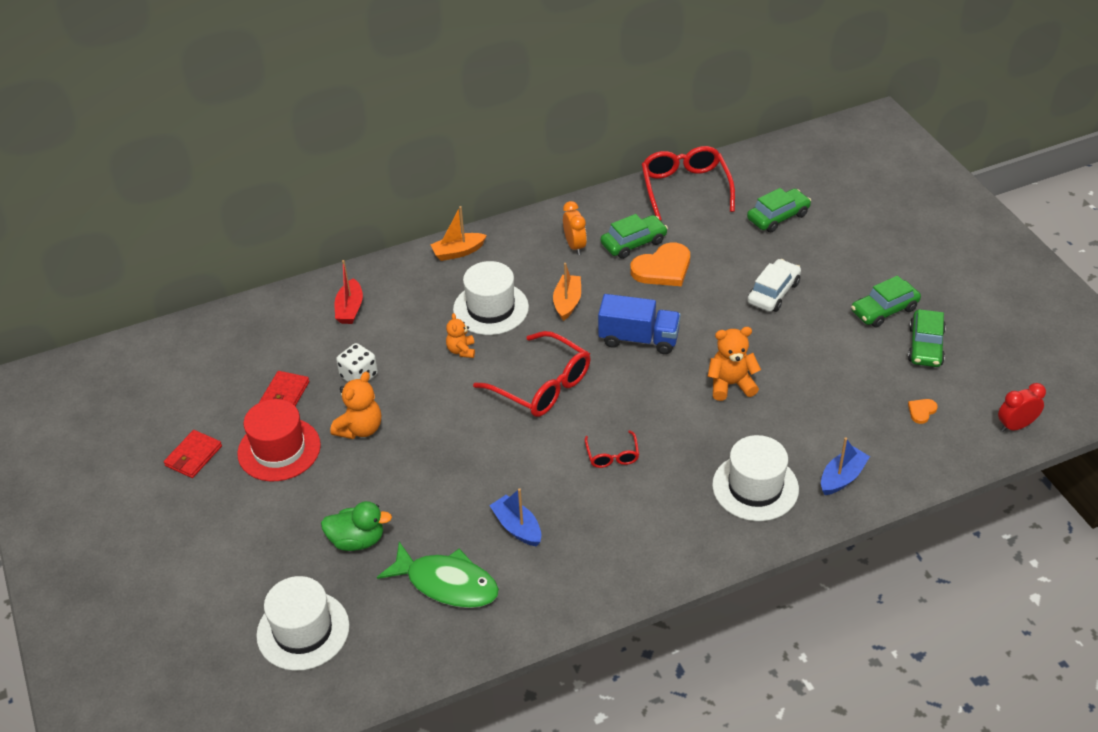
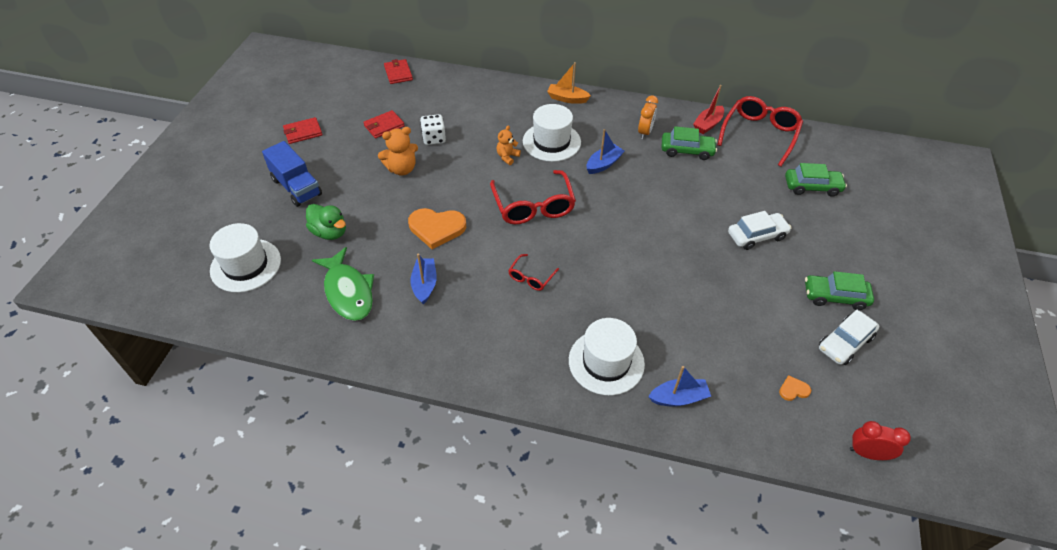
camera: 35 degrees right, 5 degrees up
red hat [237,399,321,481] -> none
red boat [335,260,363,324] -> red boat moved to [693,85,724,134]
orange boat [553,263,581,321] -> blue boat [587,129,624,174]
blue truck [598,294,681,354] -> blue truck moved to [262,141,322,207]
orange heart [630,242,690,286] -> orange heart moved to [408,208,466,249]
orange teddy bear [708,327,761,401] -> none
green car [908,309,946,367] -> white car [819,310,879,365]
none -> red wallet [384,59,413,84]

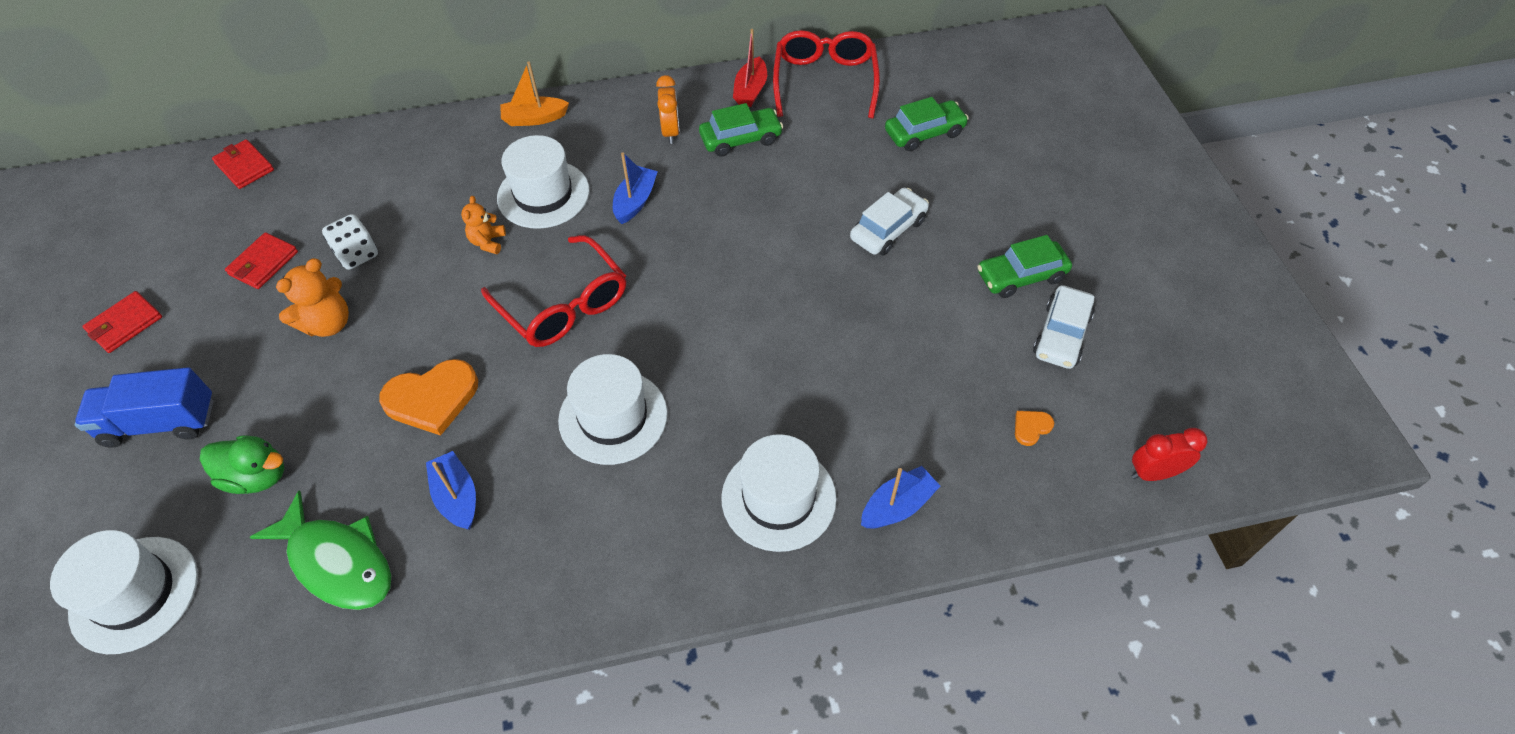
camera: 25 degrees left, 5 degrees up
blue truck [262,141,322,207] -> blue truck turned 150 degrees clockwise [75,367,214,447]
red glasses [508,254,559,291] -> white hat [558,354,667,465]

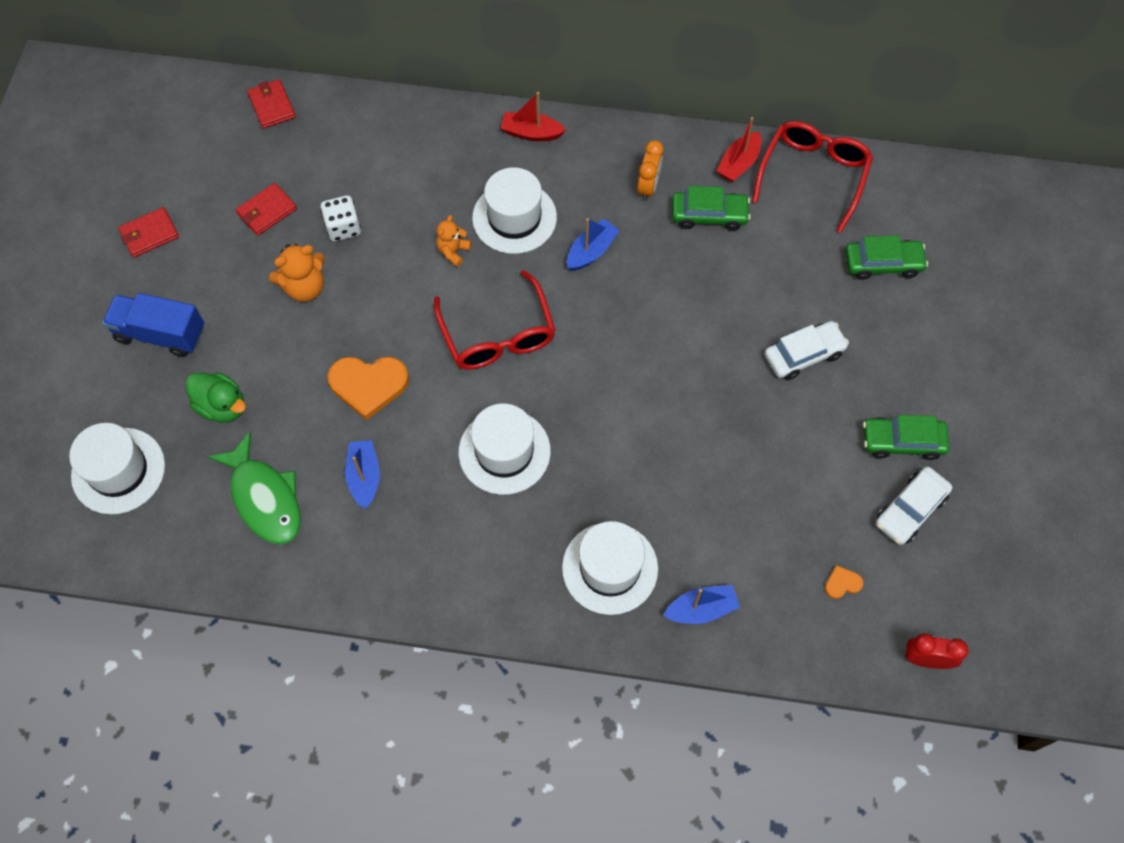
camera: 20 degrees right, 10 degrees up
orange boat [500,61,569,126] -> red boat [501,92,566,141]

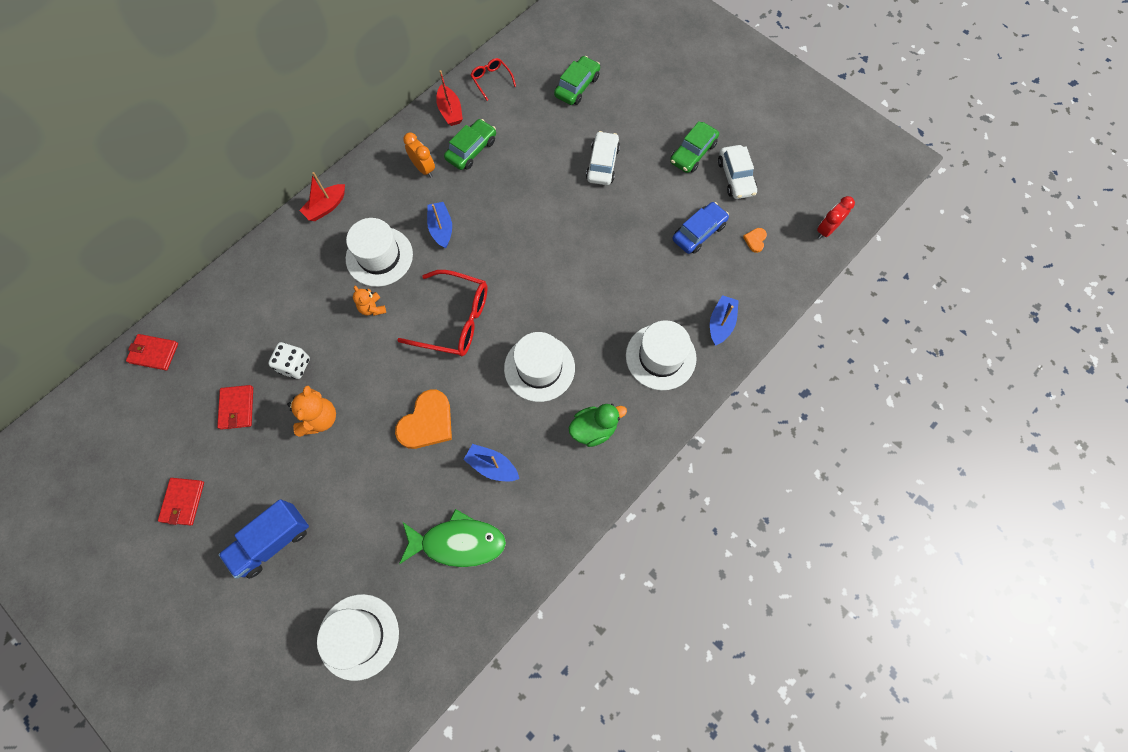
camera: 55 degrees left, 5 degrees up
green duck [186,372,246,422] -> green duck moved to [569,404,627,447]
red glasses [752,121,873,232] -> red glasses [471,58,516,101], size x0.50
none -> blue car [672,202,729,254]

